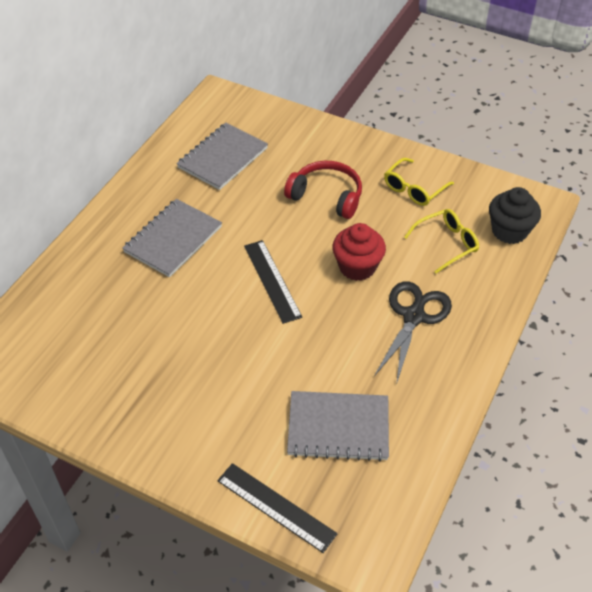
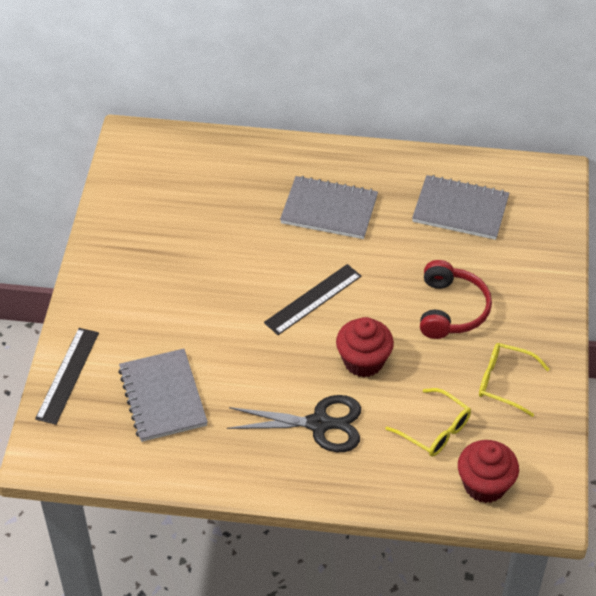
camera: 70 degrees right, 0 degrees up
black cupcake [489,187,541,244] -> red cupcake [458,440,519,503]

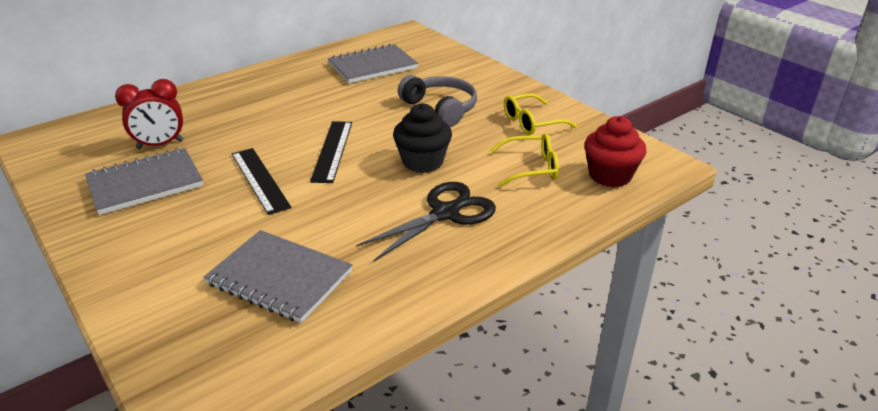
camera: 45 degrees left, 15 degrees down
black ruler [35,328,99,425] -> black ruler moved to [232,148,292,215]
grey notebook [280,176,378,239] -> grey notebook moved to [85,148,203,215]
red cupcake [336,317,394,377] -> black cupcake [393,103,452,173]
red headphones [420,260,492,339] -> grey headphones [398,75,477,127]
none -> red clock [115,79,184,149]

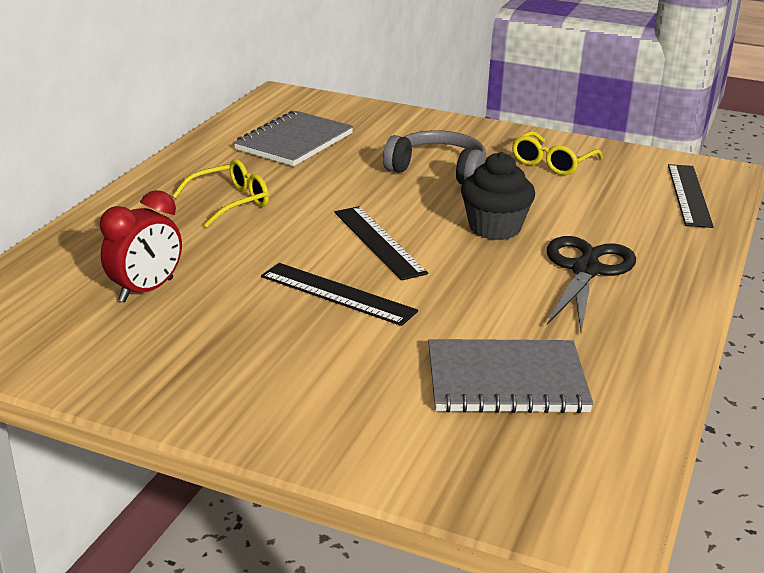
camera: 30 degrees left, 5 degrees down
grey notebook [85,148,203,215] -> none
yellow glasses [489,133,559,187] -> yellow glasses moved to [172,159,269,227]
red cupcake [584,116,646,187] -> black ruler [668,164,714,228]

